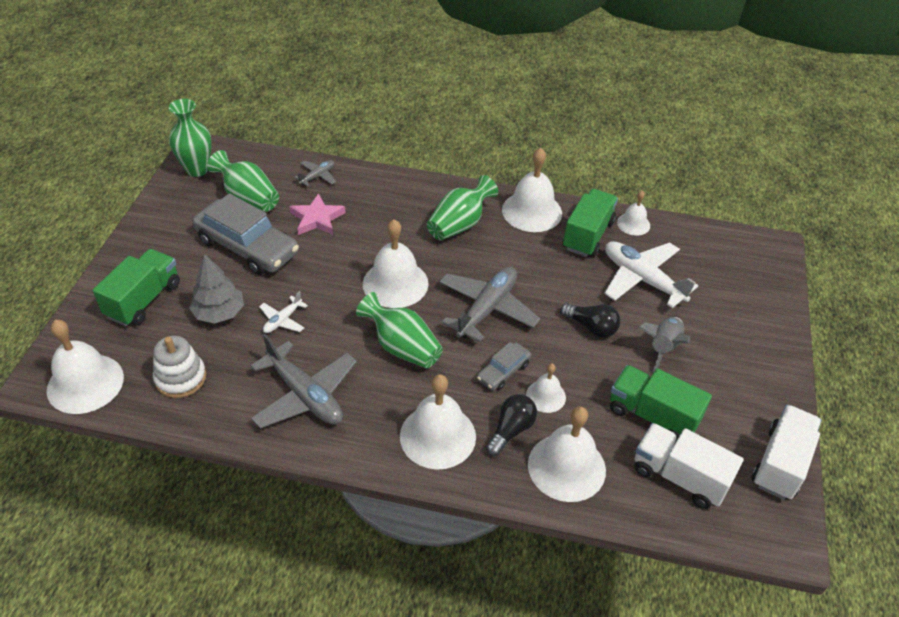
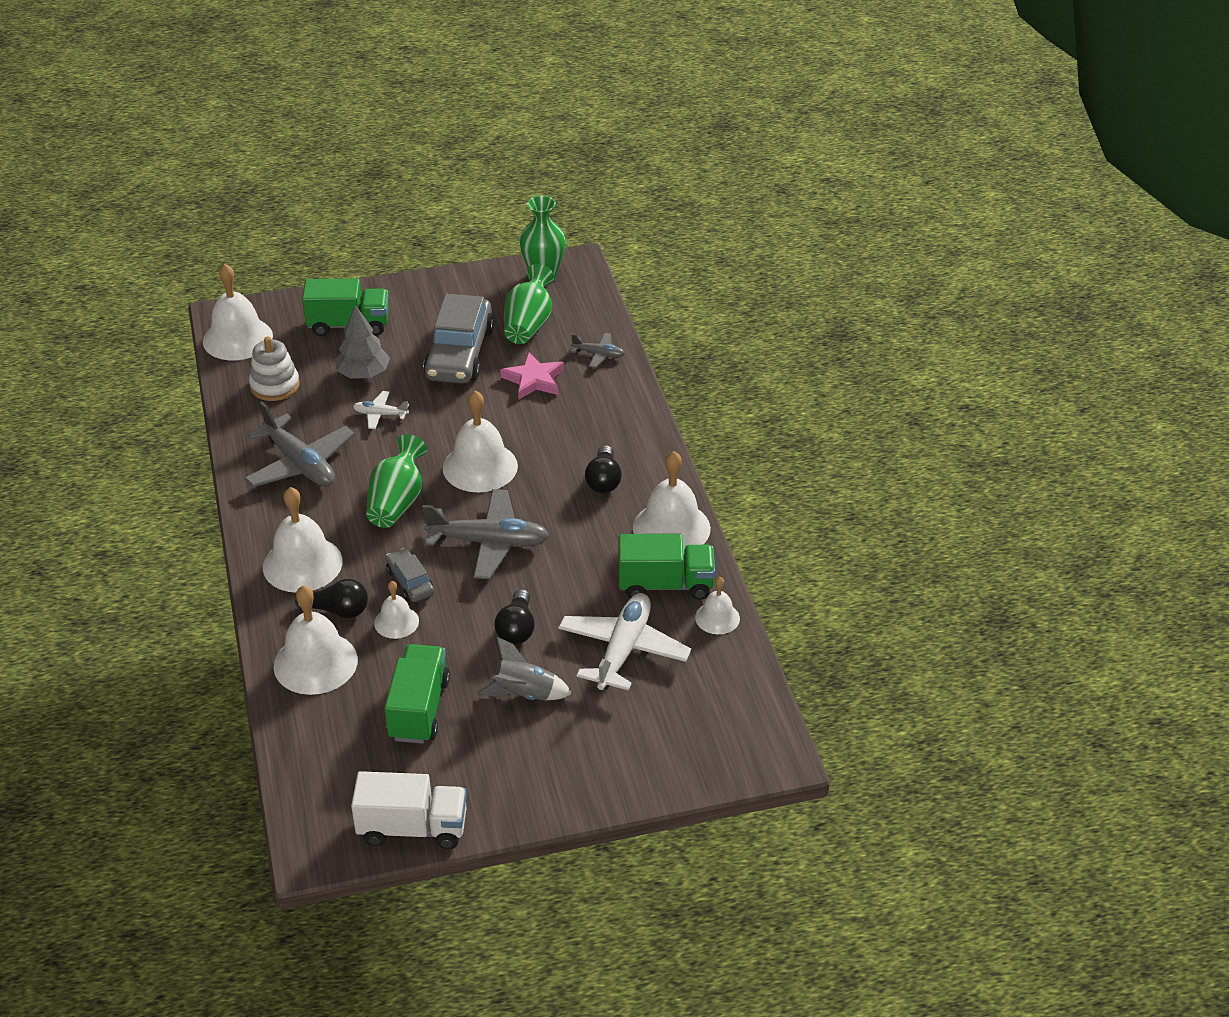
camera: 65 degrees right, 5 degrees down
grey plane [250,334,357,429] -> grey plane turned 60 degrees counterclockwise [244,402,355,487]
green vase [427,175,498,241] -> black light bulb [585,445,622,493]
grey car [477,342,531,390] -> grey car turned 45 degrees clockwise [385,548,434,602]
white truck [634,423,743,509] -> none

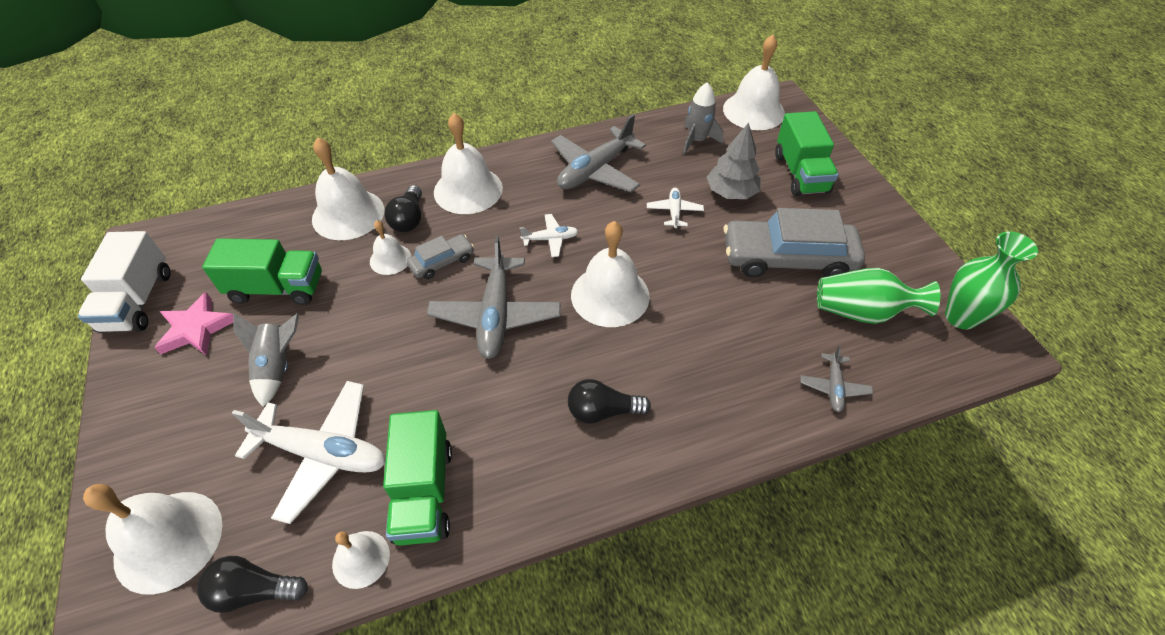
camera: 85 degrees right, 10 degrees up
white stacking toy [249,336,300,401] -> grey rocket [683,82,724,155]
green vase [366,434,427,528] -> white plane [520,214,578,257]
black light bulb [494,589,535,644] -> black light bulb moved to [197,556,308,613]
pink star [500,352,564,399] -> pink star moved to [154,292,233,356]
white bell [633,451,711,554] -> white bell moved to [83,484,222,595]

